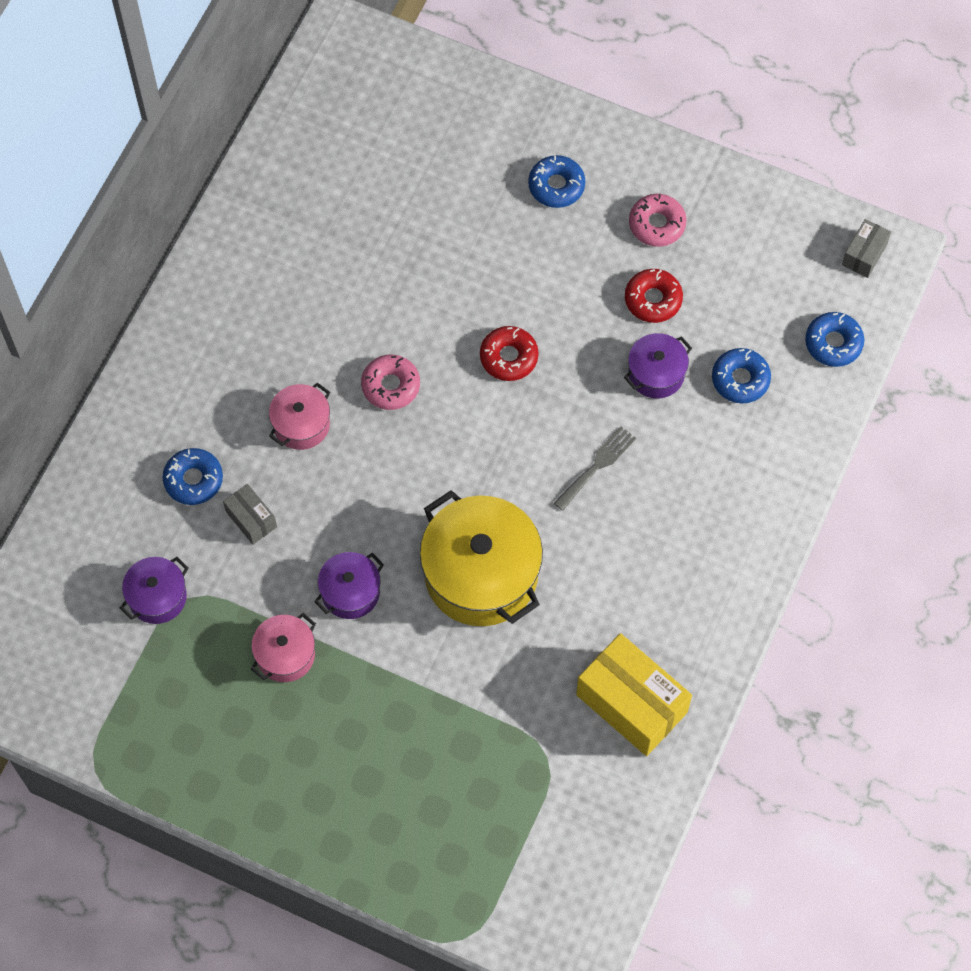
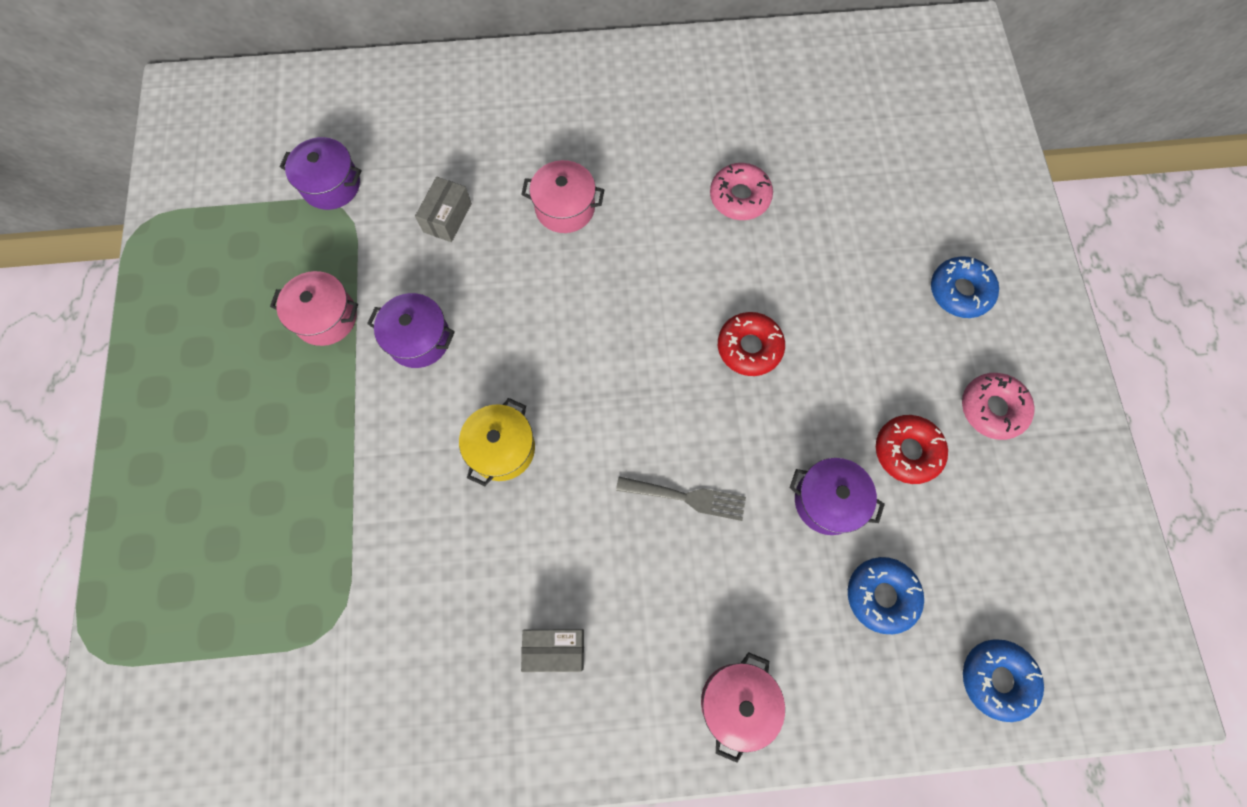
camera: 60 degrees right, 5 degrees up
blue donut [162,448,223,505] -> none
pink donut [361,355,420,410] -> pink donut moved to [710,163,773,220]
yellow pot [420,490,543,626] -> yellow pot [459,398,535,486], size x0.52
yellow box [576,633,692,756] -> none
grey box [842,219,891,278] -> grey box moved to [521,629,584,672]
none -> pink pot [701,652,785,763]

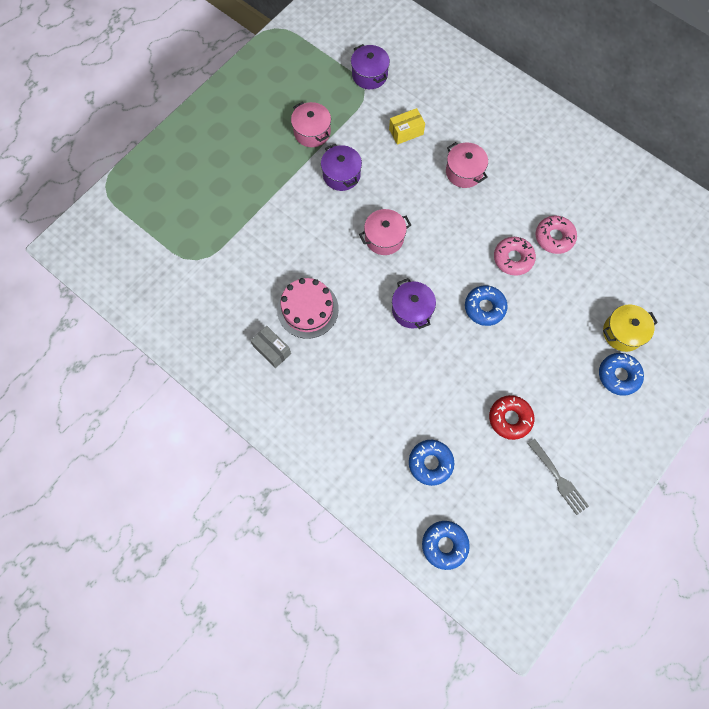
camera: 45 degrees right, 0 degrees up
grey box [415,177,472,242] -> yellow box [389,108,425,145]
yellow pot [459,398,535,486] -> yellow pot moved to [603,305,658,352]
grey fork [616,477,746,521] -> grey fork moved to [528,439,589,515]
pink pot [701,652,785,763] -> pink pot moved to [359,209,411,255]
red donut [718,312,785,376] -> blue donut [465,285,508,326]
purple pot [789,458,885,535] -> purple pot moved to [392,278,436,329]
pink donut [962,373,1035,440] -> pink donut moved to [494,237,536,276]
none -> pink cake [277,278,339,339]

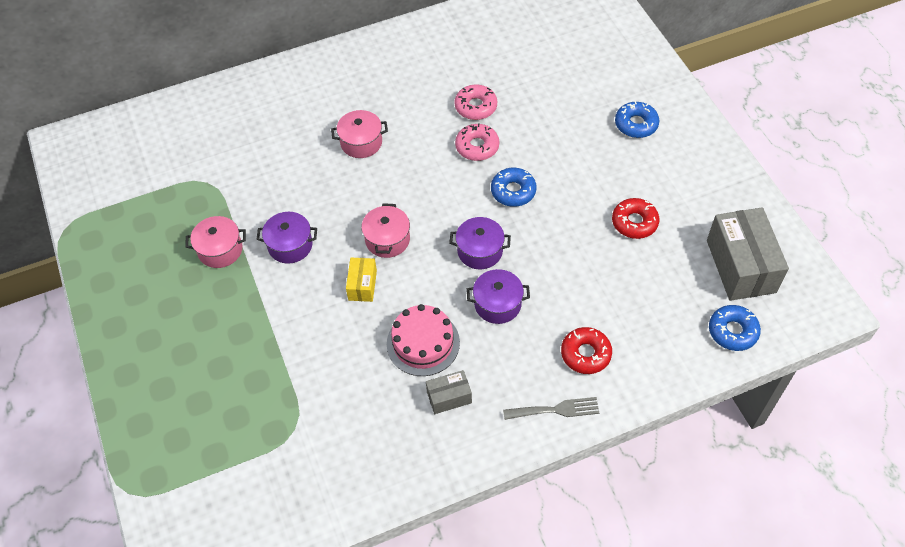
camera: 60 degrees left, 15 degrees down
purple pot [351,44,390,89] -> purple pot moved to [467,269,530,324]
yellow box [389,108,425,145] -> yellow box moved to [346,258,377,302]
blue donut [409,440,454,486] -> none
grey fork [528,439,589,515] -> grey fork moved to [503,397,599,420]
yellow pot [603,305,658,352] -> none
none -> red donut [561,327,612,374]
none -> grey box [707,207,789,301]

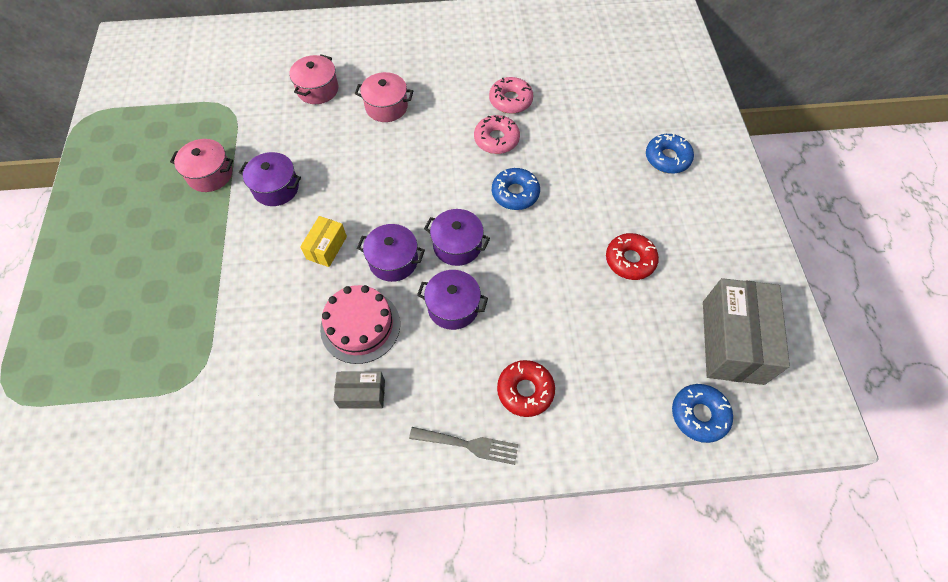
camera: 15 degrees right, 5 degrees up
pink pot [361,203,410,258] -> pink pot moved to [289,54,338,104]
none -> purple pot [357,224,425,282]

